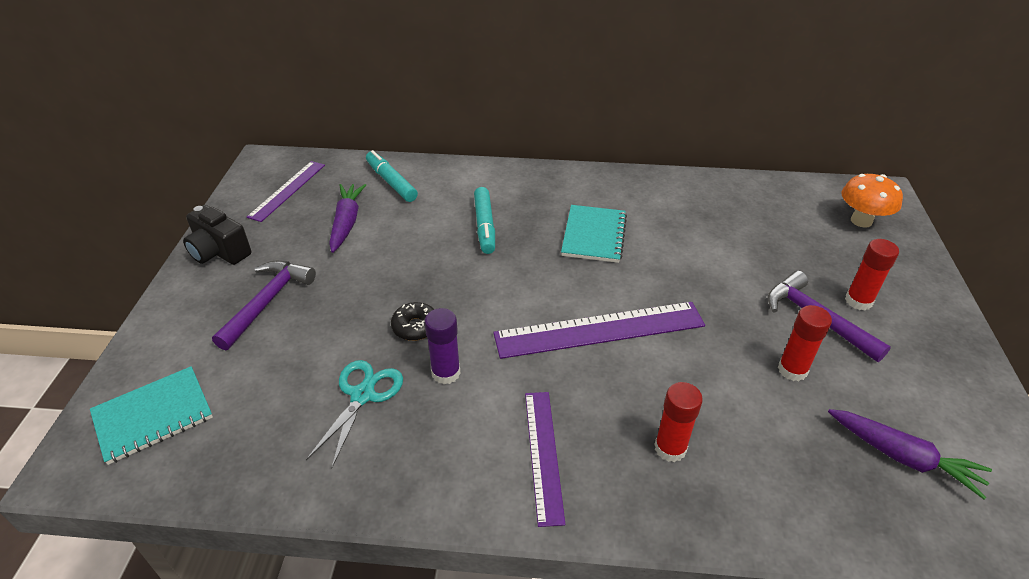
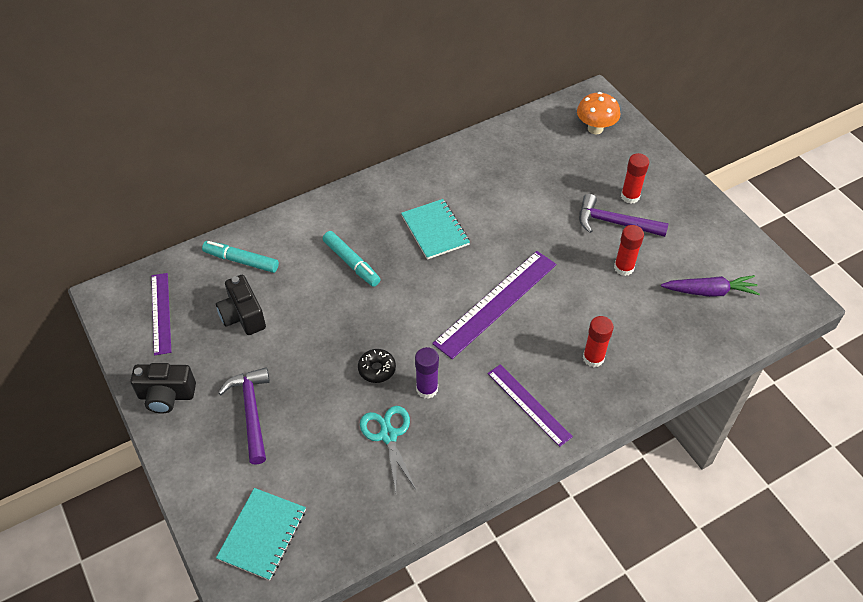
camera: 35 degrees left, 10 degrees up
purple carrot [329,184,366,253] -> black camera [216,275,266,335]

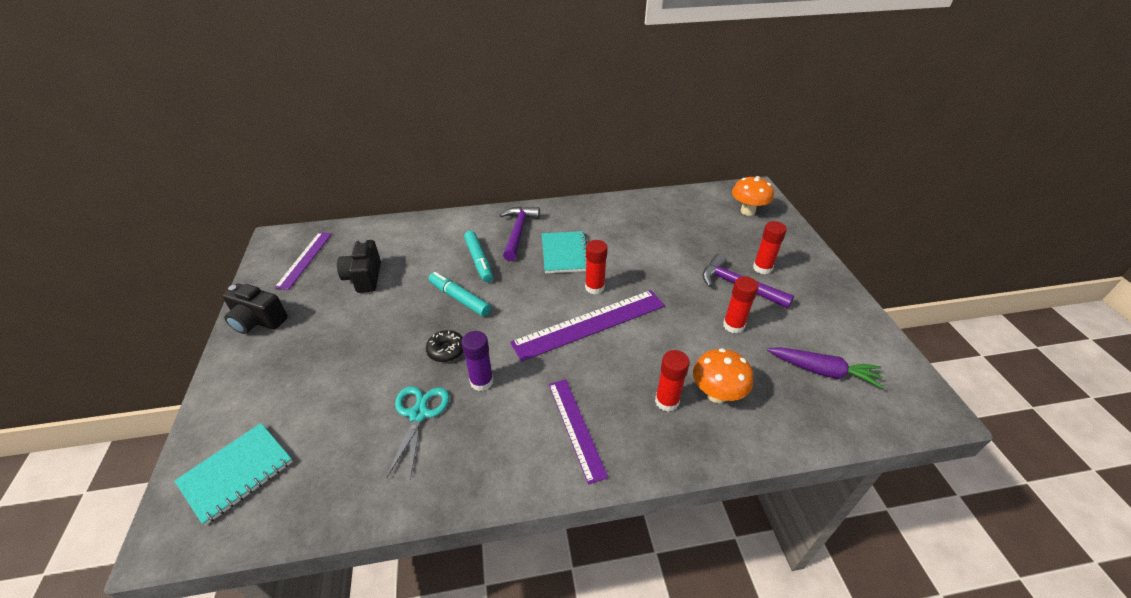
camera: 20 degrees right, 10 degrees down
turquoise marker [202,241,279,273] -> turquoise marker moved to [428,272,491,317]
purple hammer [218,368,270,465] -> purple hammer moved to [500,206,540,261]
none -> red glue stick [585,240,608,294]
none -> orange mushroom [693,348,753,403]

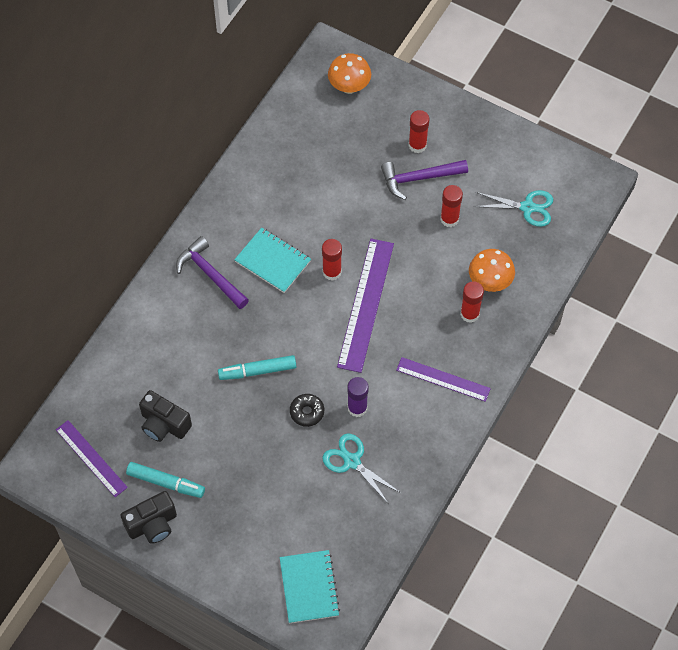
camera: 50 degrees left, 20 degrees up
turquoise marker [464,231,493,282] -> turquoise marker moved to [126,462,205,498]
purple carrot [767,347,884,389] -> turquoise scissors [473,190,553,227]

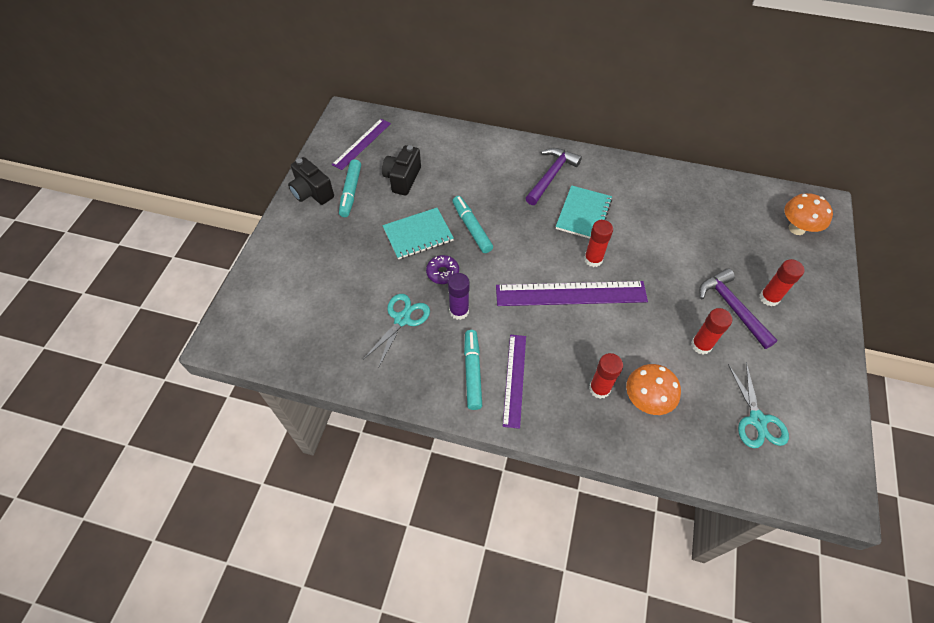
camera: 75 degrees right, 5 degrees down
turquoise notebook [280,550,340,623] -> turquoise notebook moved to [383,208,454,259]
black donut [290,394,324,427] -> purple donut [426,255,459,284]
none -> turquoise marker [464,330,482,410]

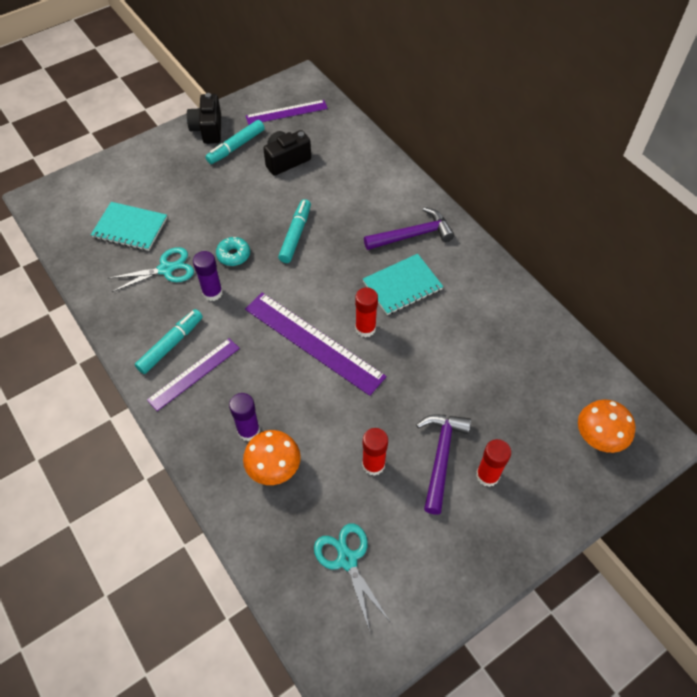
camera: 40 degrees right, 0 degrees up
turquoise notebook [383,208,454,259] -> turquoise notebook moved to [91,202,167,251]
purple donut [426,255,459,284] -> turquoise donut [216,237,250,266]
red glue stick [589,353,623,399] -> purple glue stick [229,393,260,441]
turquoise scissors [728,362,789,448] -> turquoise scissors turned 120 degrees clockwise [314,524,389,631]

